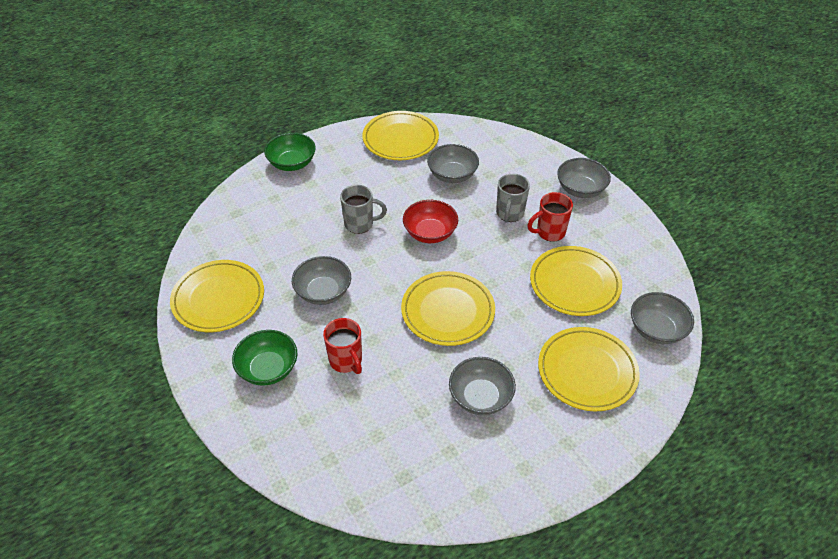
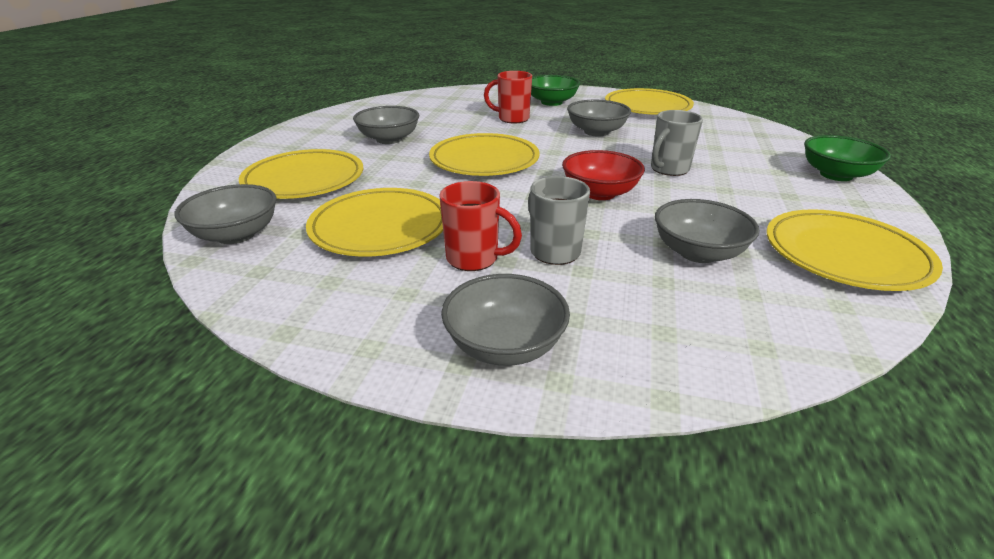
camera: 135 degrees right, 15 degrees down
red mug [527,192,573,242] -> red mug turned 90 degrees clockwise [439,181,522,271]

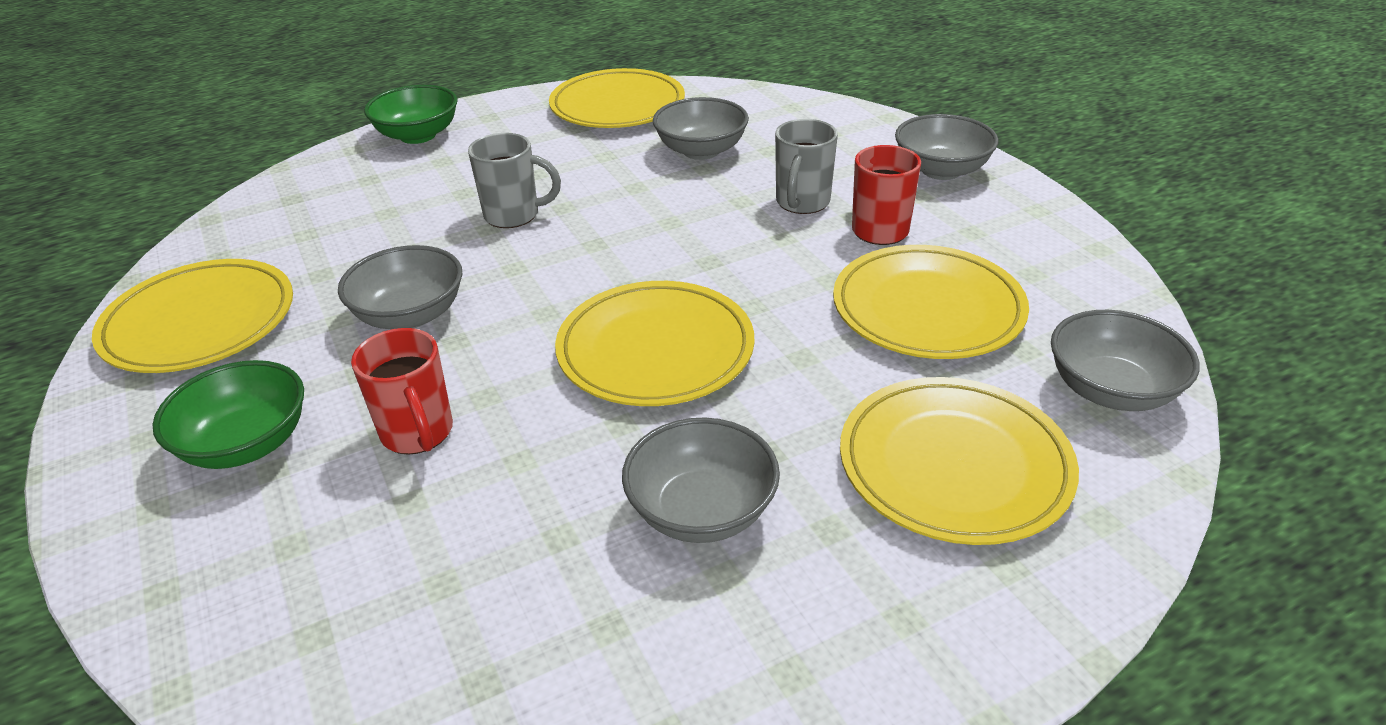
camera: 130 degrees left, 5 degrees up
red bowl [562,150,645,200] -> none

